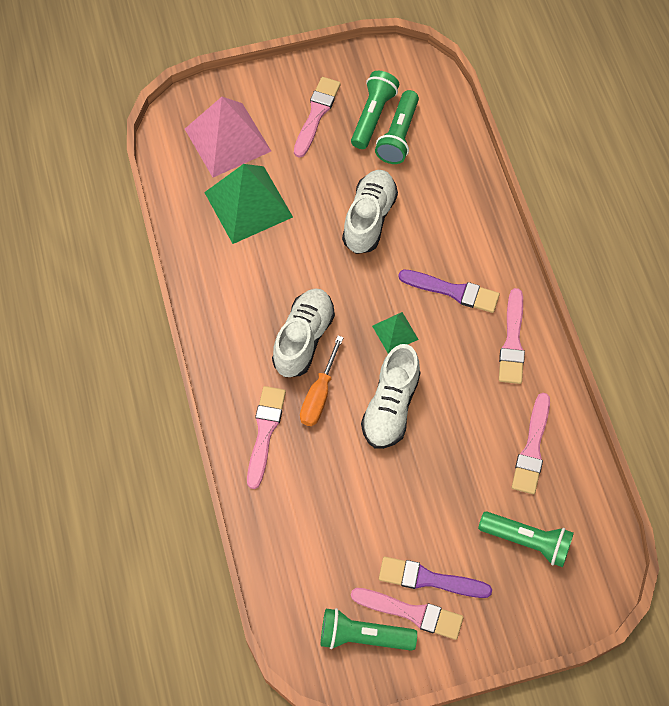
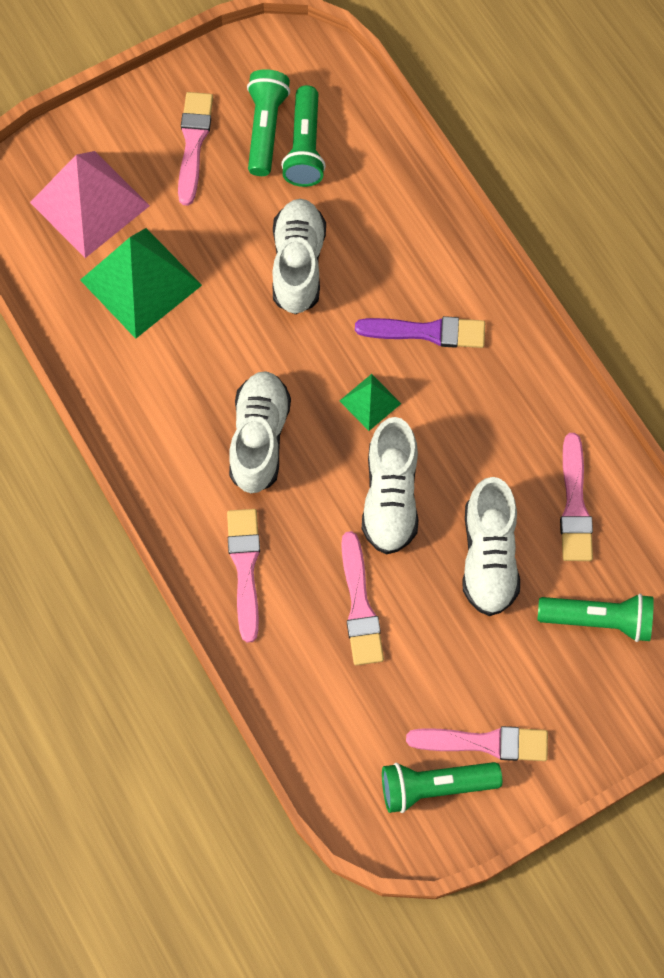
camera: 15 degrees left, 5 degrees up
orange screwdriver [300,336,344,426] -> none
purple brush [379,557,492,598] -> none
pink brush [499,288,525,384] -> pink brush moved to [341,531,384,665]
none -> white shoe [463,477,520,616]

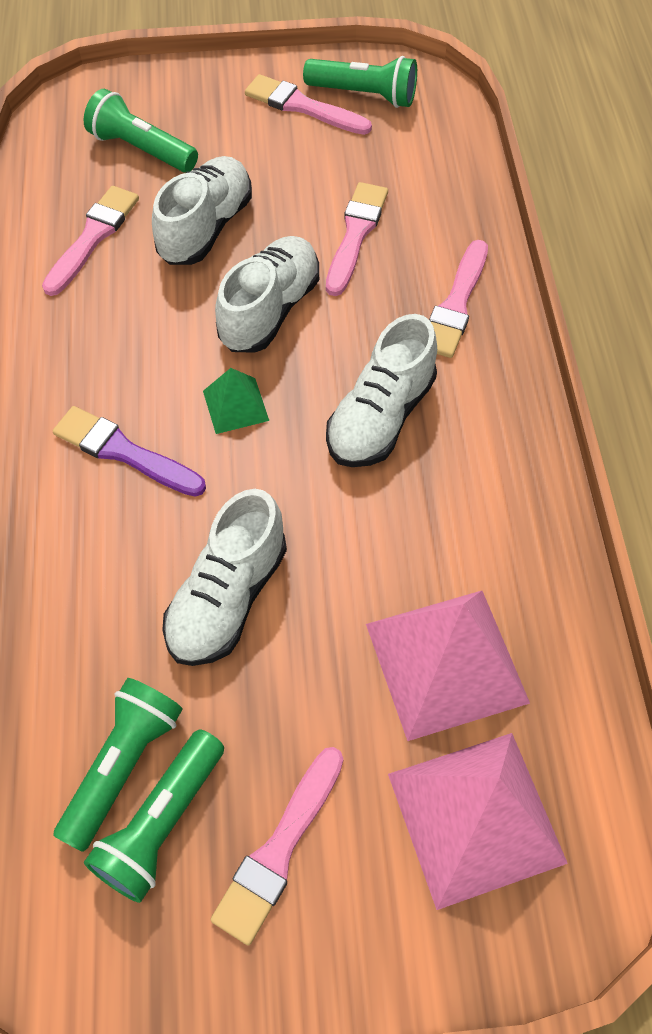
camera: 155 degrees left, 10 degrees down
green pyramid [80,228,202,339] -> pink pyramid [366,591,530,741]

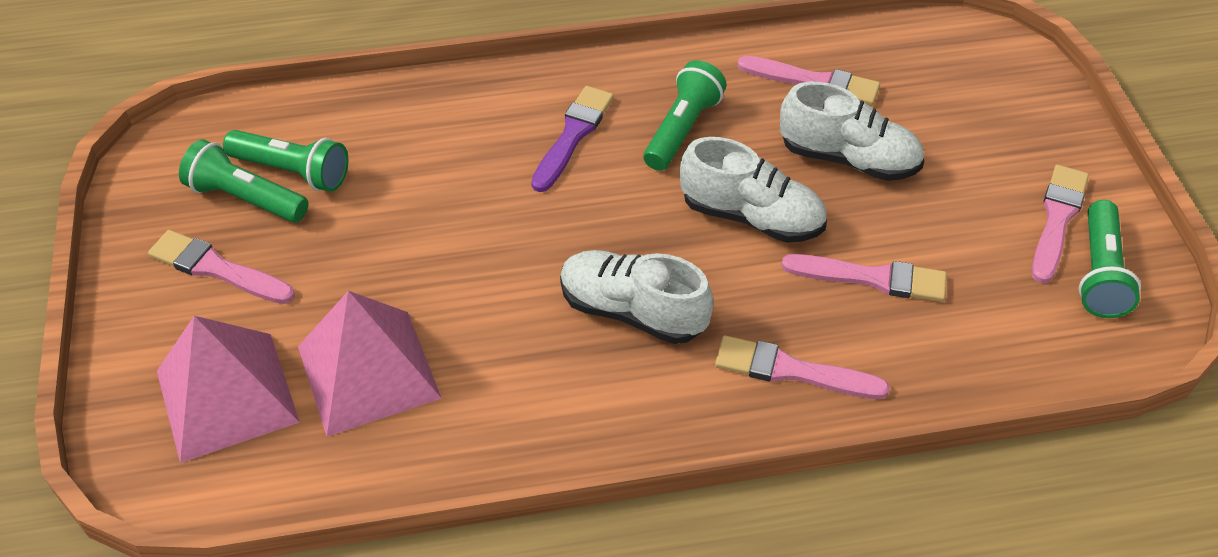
camera: 85 degrees right, 10 degrees down
green flashlight [84,89,198,173] -> green flashlight moved to [643,60,727,171]
white shoe [162,489,287,666] -> none
green pyramid [203,368,269,434] -> none

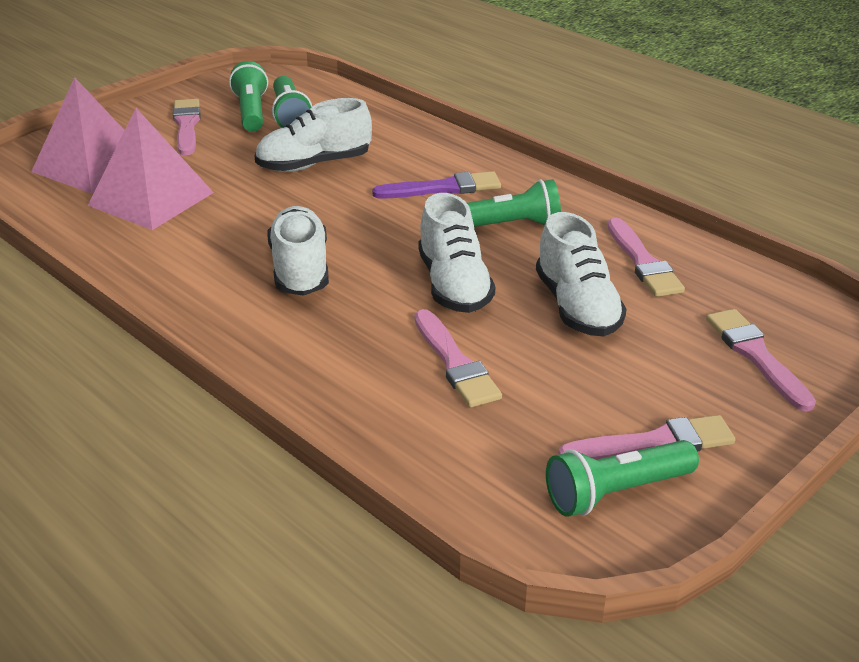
camera: 55 degrees right, 15 degrees down
pink brush [715,336,890,399] -> pink brush moved to [706,309,816,412]
none -> white shoe [255,98,372,172]

